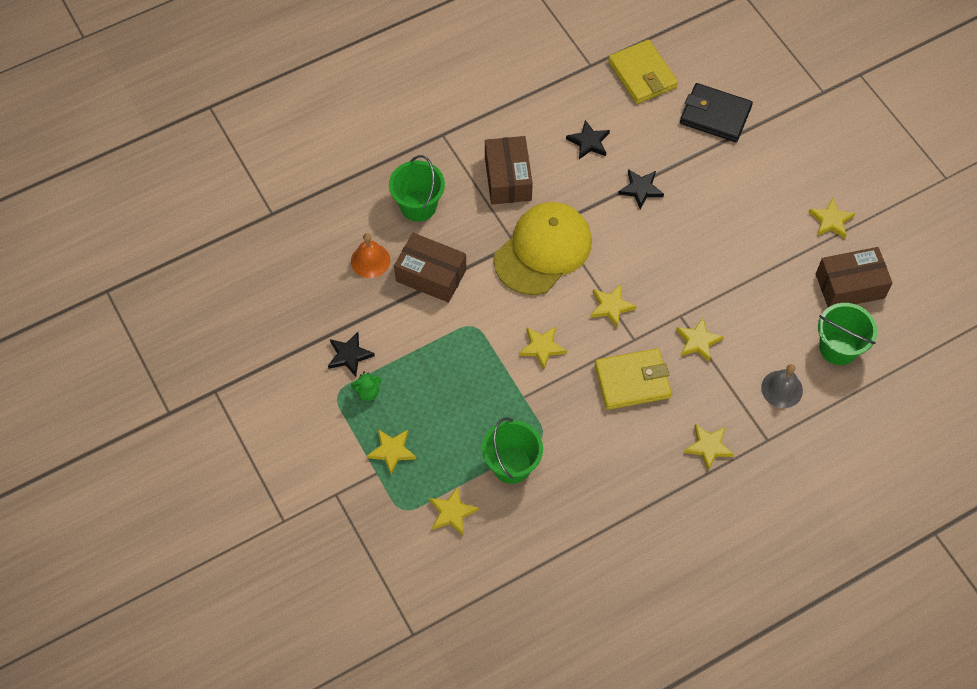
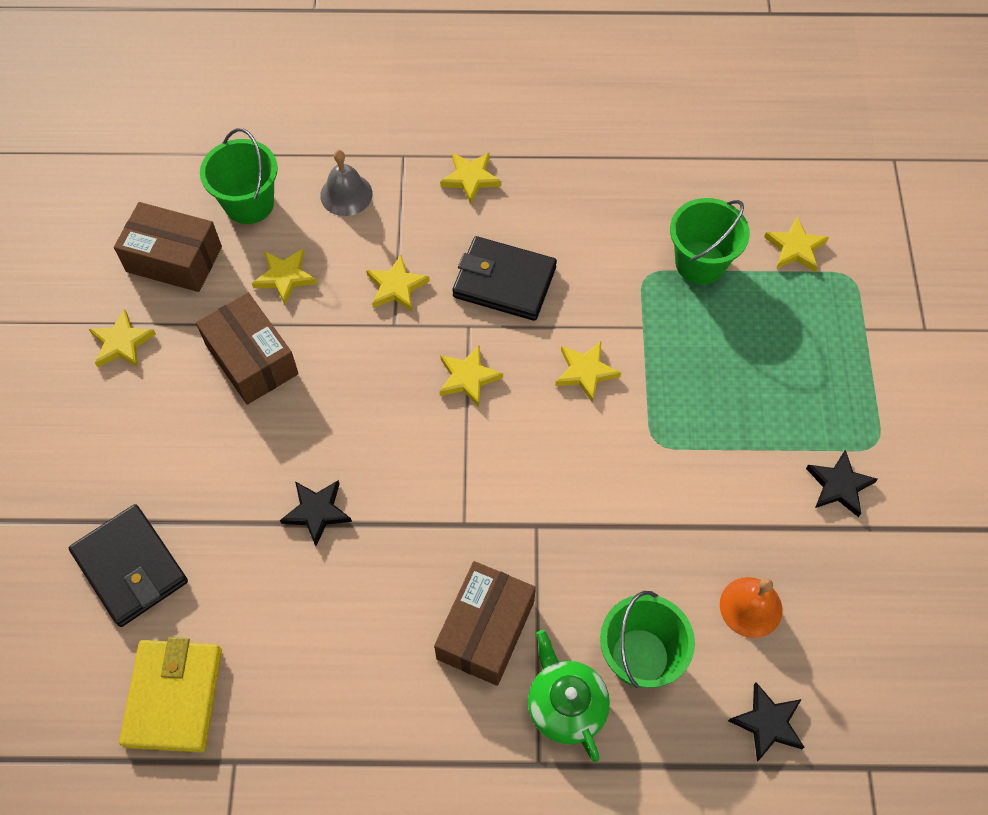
camera: 150 degrees left, 0 degrees up
green teddy bear [351,372,381,401] -> none
yellow star [367,429,416,475] -> yellow star moved to [252,249,317,305]
brown box [394,233,466,303] -> brown box moved to [196,293,299,405]
yellow cap [494,202,592,295] -> none
black star [566,120,610,159] -> black star moved to [728,682,804,762]
yellow wallet [595,348,672,410] -> black wallet [452,236,557,321]
none -> green teapot [528,630,610,762]

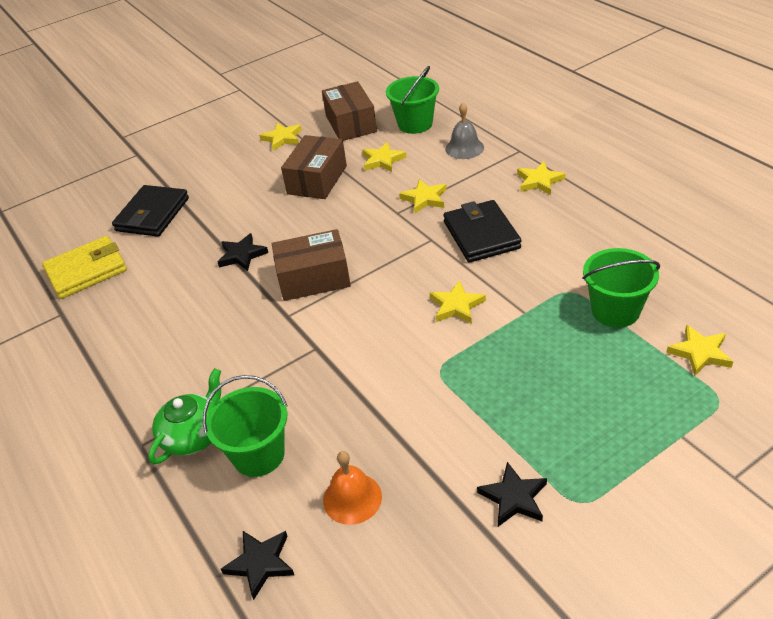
camera: 60 degrees right, 20 degrees down
brown box [434,561,536,686] -> brown box moved to [272,229,351,301]
yellow star [439,345,503,407] -> none

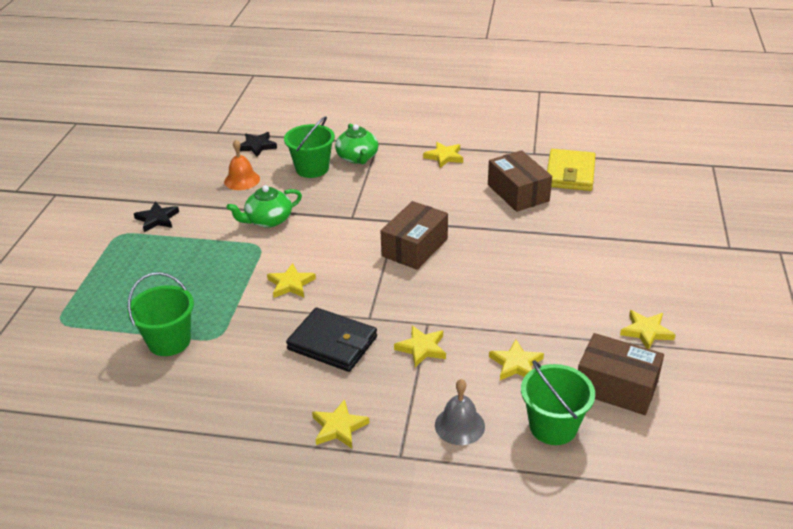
camera: 130 degrees right, 5 degrees down
black wallet [112,185,189,237] -> none
black star [218,233,268,271] -> none
brown box [281,135,347,199] -> brown box moved to [488,150,552,212]
yellow star [666,325,733,376] -> yellow star moved to [423,142,463,168]
none -> green teapot [226,185,302,228]

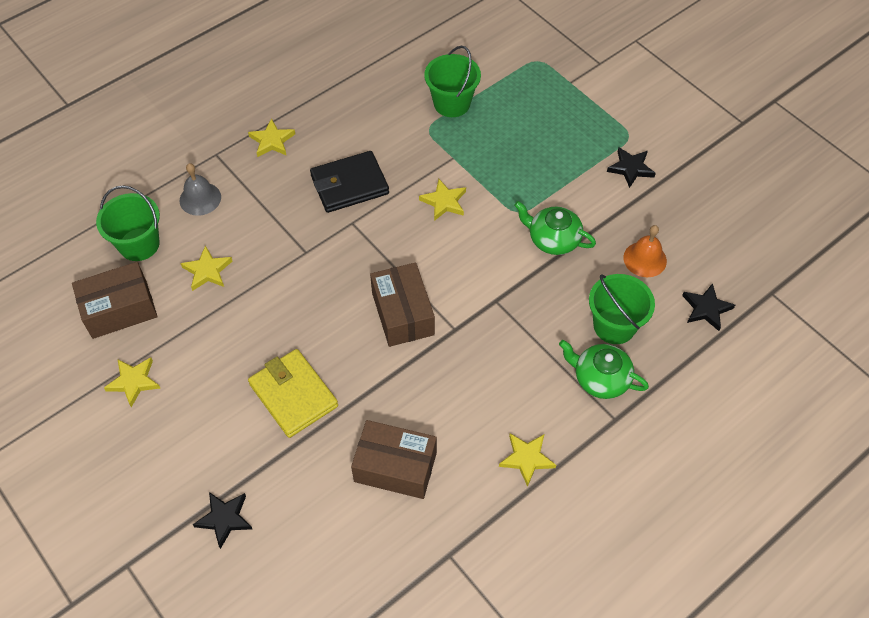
camera: 130 degrees right, 20 degrees up
green teapot [226,185,302,228] -> green teapot turned 75 degrees counterclockwise [514,201,596,255]
yellow star [394,326,446,367] -> none
yellow wallet [547,149,596,191] -> yellow wallet moved to [248,349,338,438]
none -> black star [193,492,252,549]

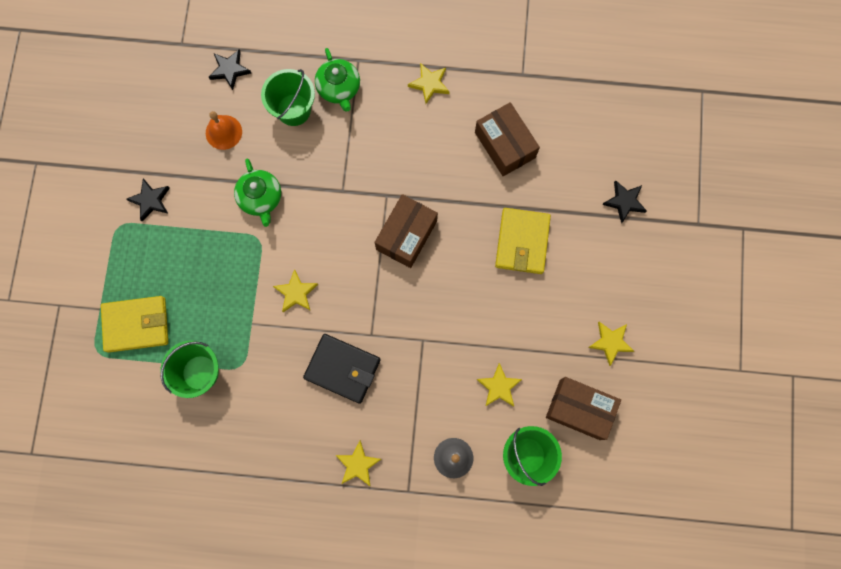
camera: 135 degrees left, 20 degrees up
none -> yellow wallet [101,296,168,353]

